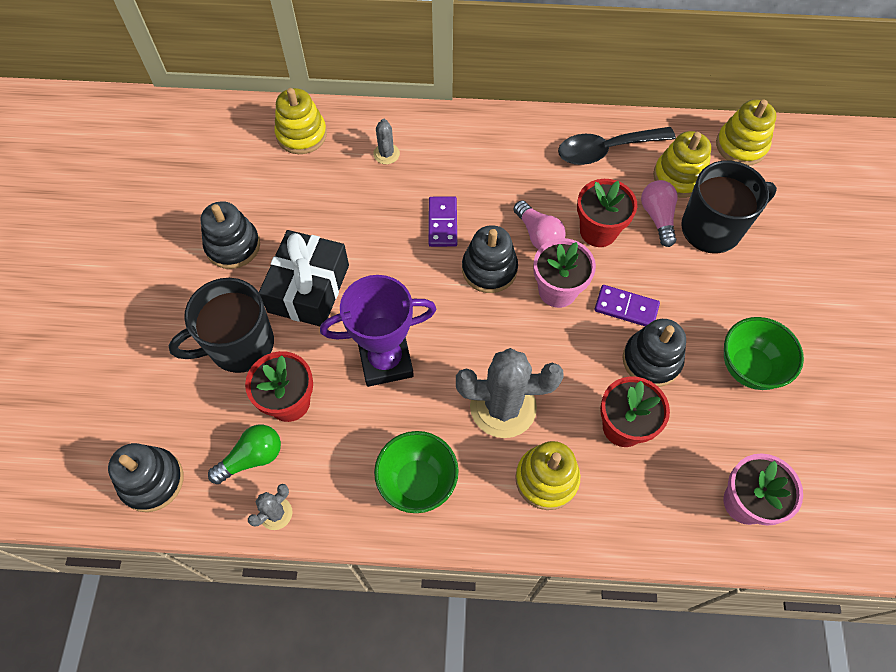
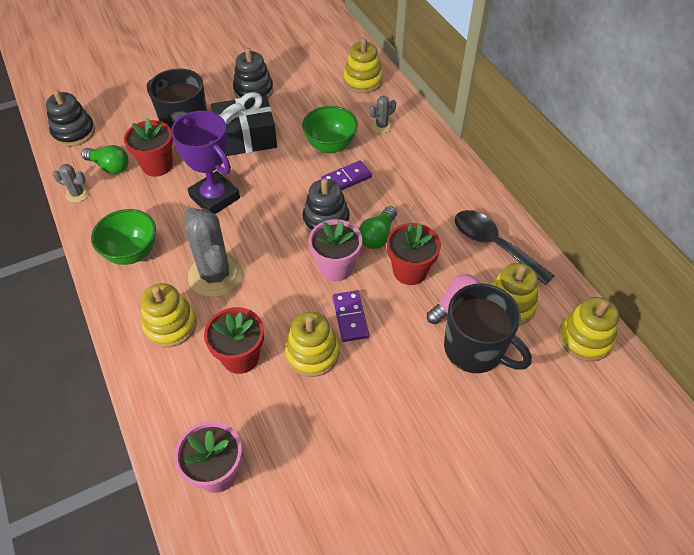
camera: 60 degrees right, 10 degrees down
pink light bulb [513,200,566,249] -> green light bulb [359,206,397,249]
black stacking toy [623,319,686,387] -> yellow stacking toy [285,312,339,377]
green bowl [724,317,804,390] -> green bowl moved to [302,106,358,154]

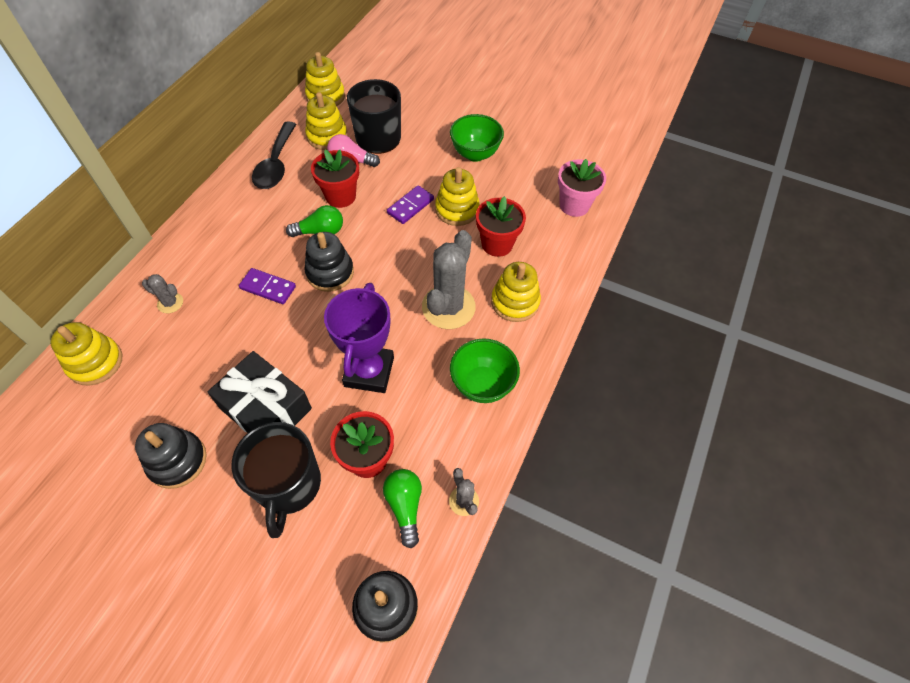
camera: 130 degrees left, 5 degrees up
green bowl [302,106,358,154] -> green bowl moved to [450,114,504,162]
pink flower pot [309,219,363,281] -> none

